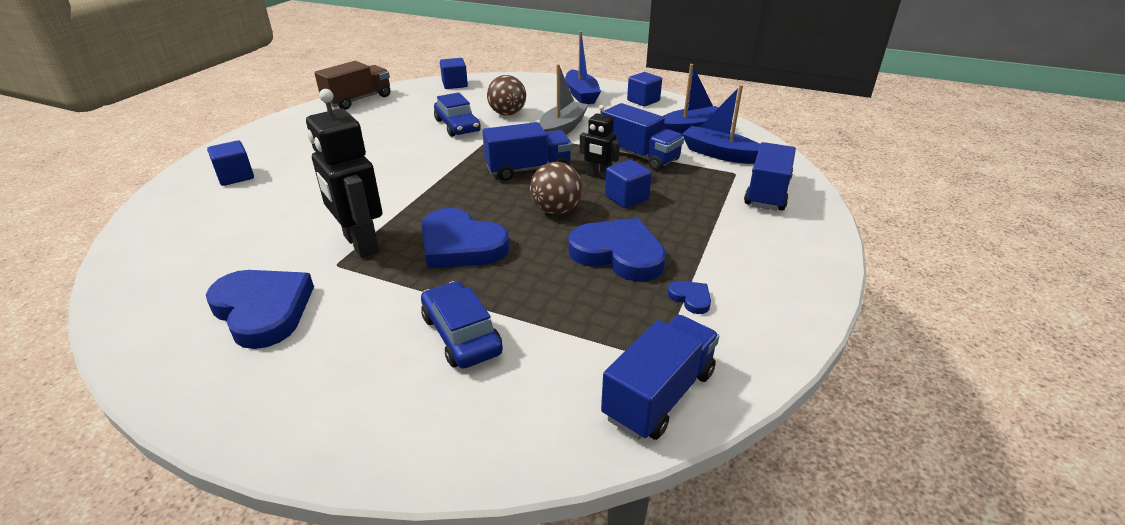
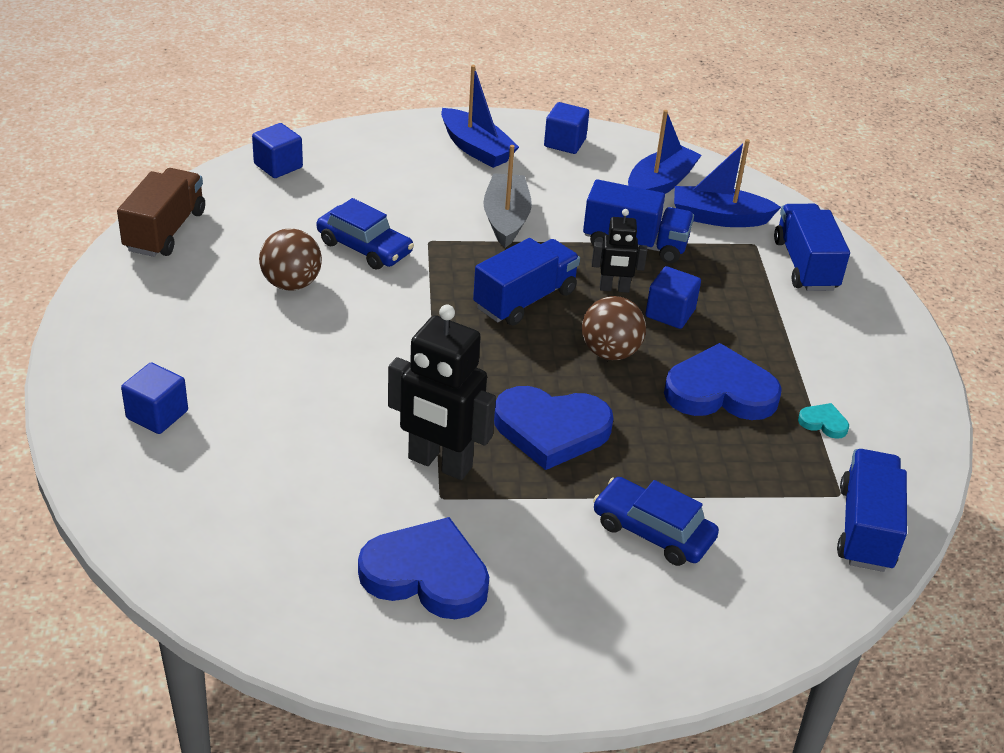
camera: 30 degrees left, 5 degrees up
brown ball [487,75,526,116] -> brown ball moved to [259,228,322,291]
blue heart [668,281,711,314] -> turquoise heart [798,403,849,439]

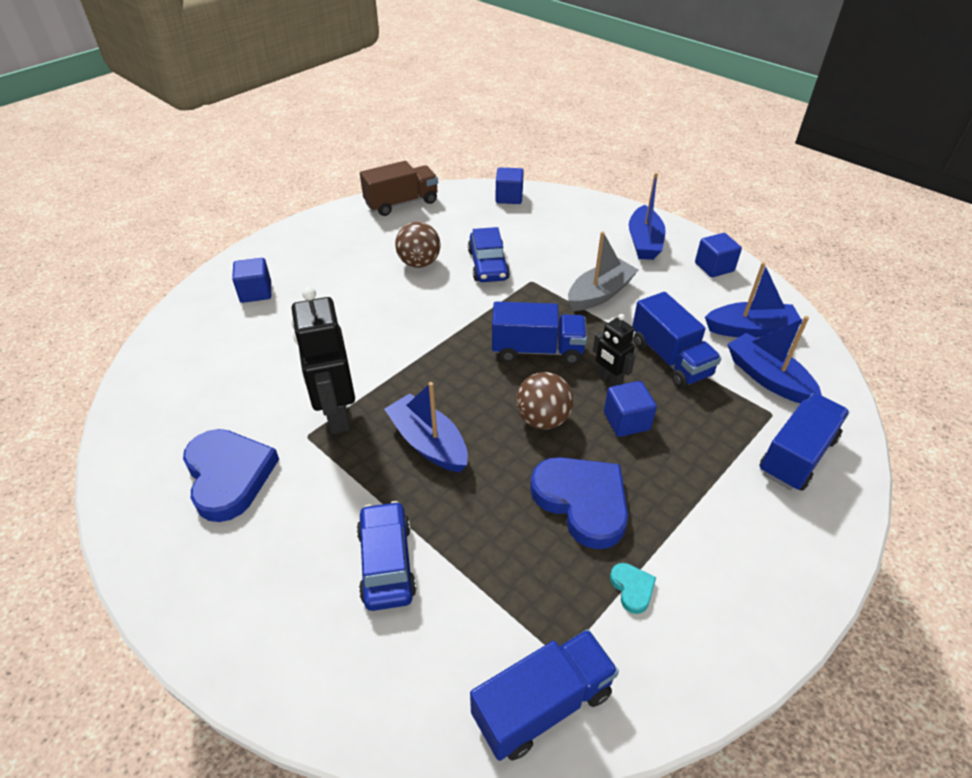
camera: 50 degrees right, 5 degrees up
blue heart [494,386,614,470] -> blue boat [384,382,468,472]

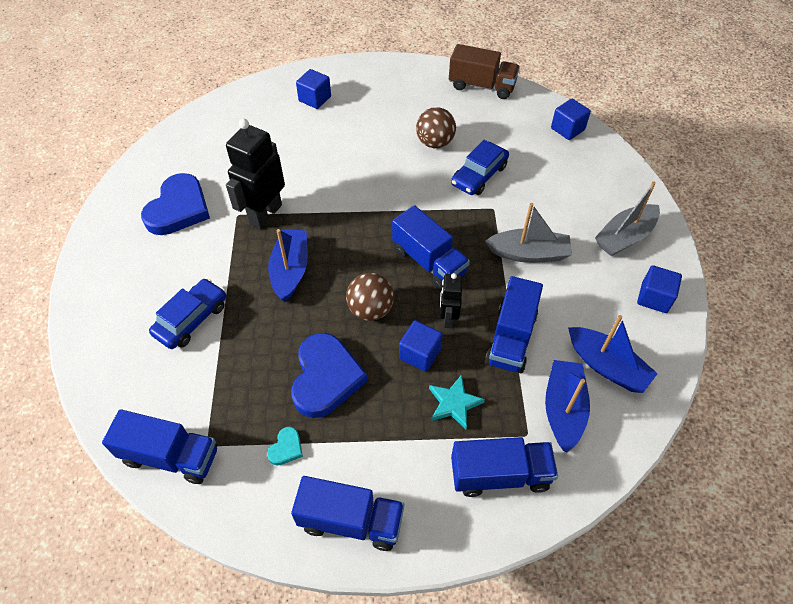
camera: 45 degrees right, 10 degrees up
blue boat [629,173,666,260] -> grey boat [595,181,660,256]
none -> blue truck [291,476,404,551]
none -> turquoise star [429,374,485,429]

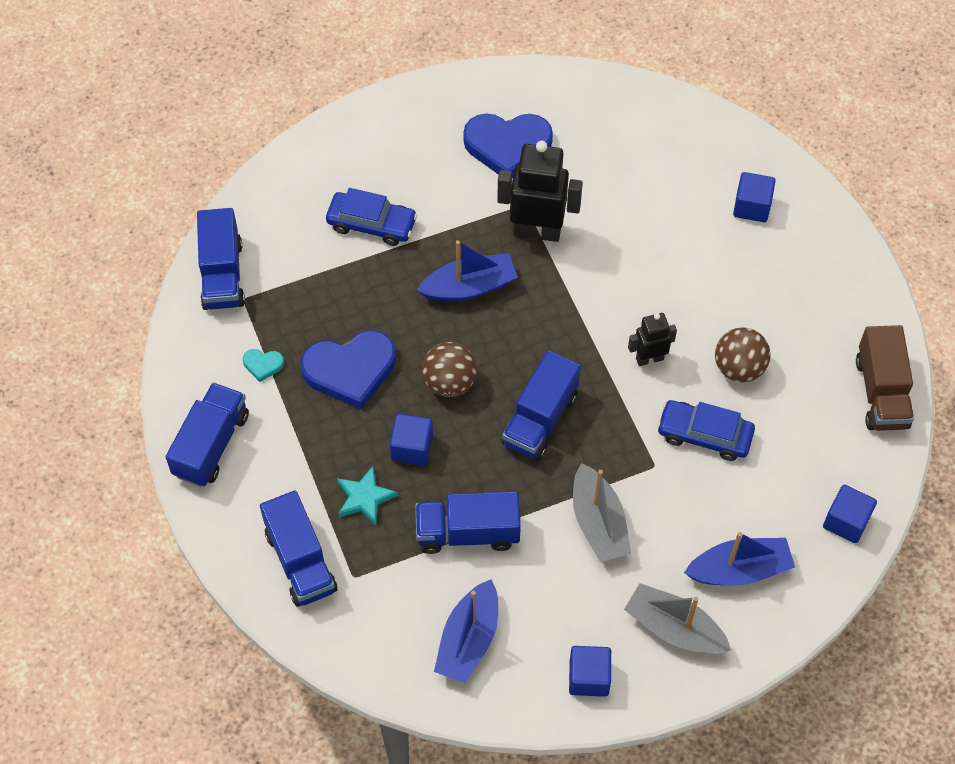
camera: 70 degrees right, 5 degrees up
blue truck [291,476,404,551] -> blue truck turned 150 degrees counterclockwise [166,382,249,487]
black robot [440,273,462,328] -> black robot moved to [628,313,677,366]
blue boat [545,360,590,452] -> blue boat moved to [684,532,795,586]

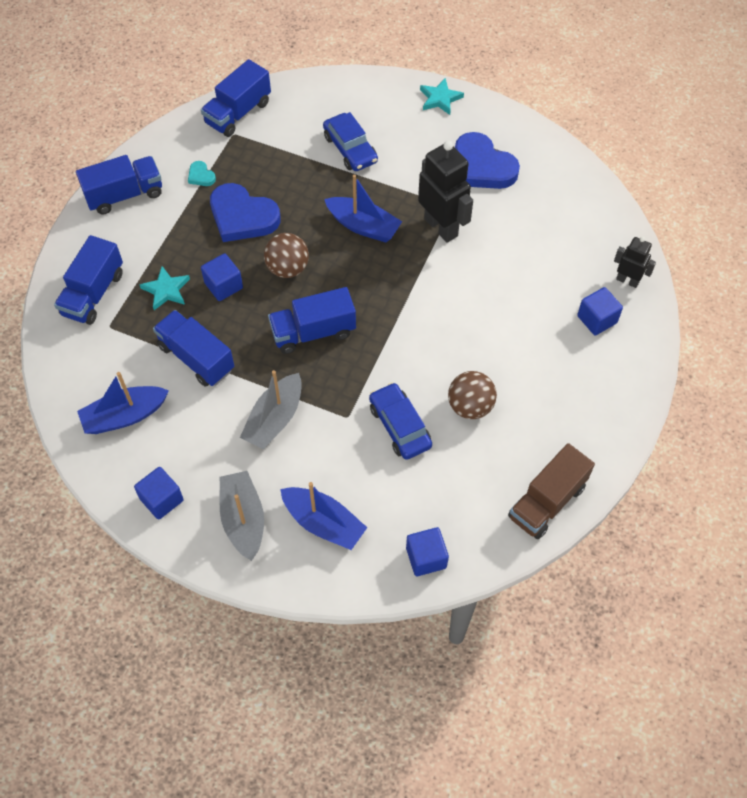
camera: 45 degrees right, 0 degrees up
black robot [628,313,677,366] -> black robot moved to [614,237,656,288]
none -> turquoise star [420,78,464,115]

